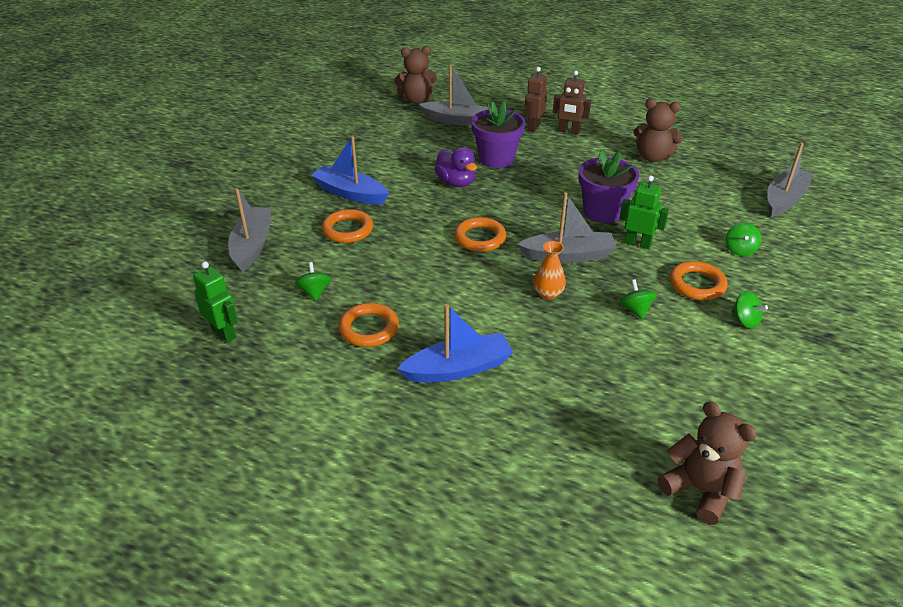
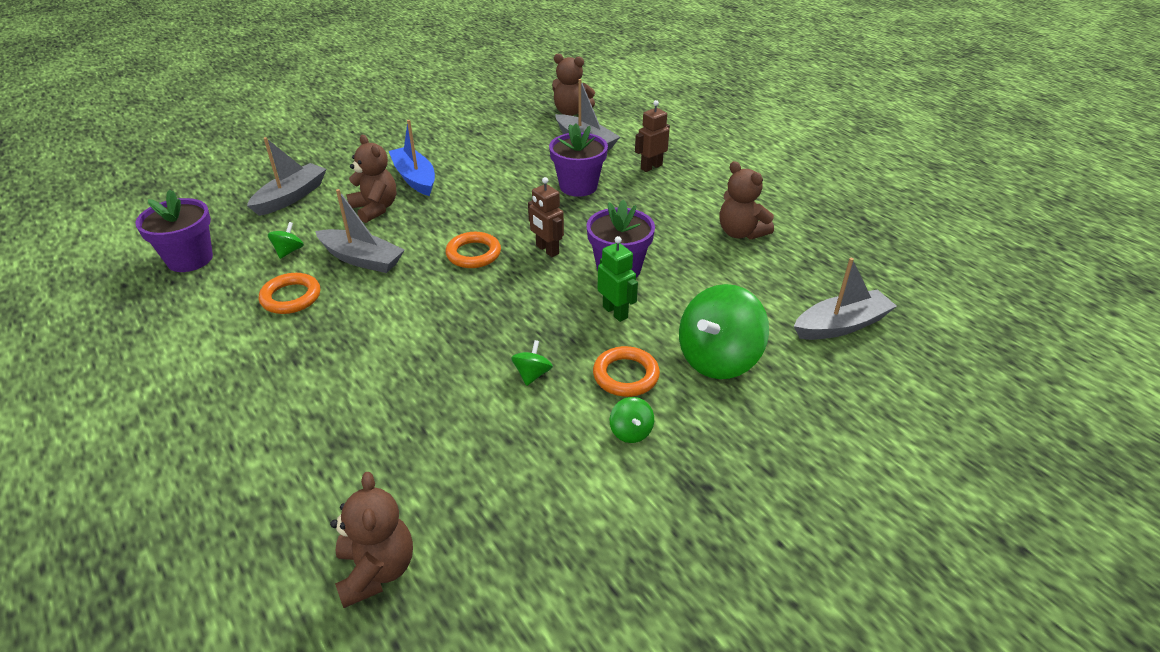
camera: 30 degrees right, 0 degrees up
green robot [193,261,238,343] -> purple flower pot [135,190,213,272]
orange ring [322,209,373,243] -> brown teddy bear [346,135,396,223]
blue boat [397,304,513,383] -> none
purple duck [435,147,477,187] -> none
grey boat [517,192,617,263] -> grey boat moved to [315,189,404,273]
orange vase [533,241,566,300] -> none
brown robot [553,70,591,135] -> brown robot moved to [528,177,564,257]
green spinning top [726,222,761,256] -> green spinning top [679,284,769,379], size x2.25

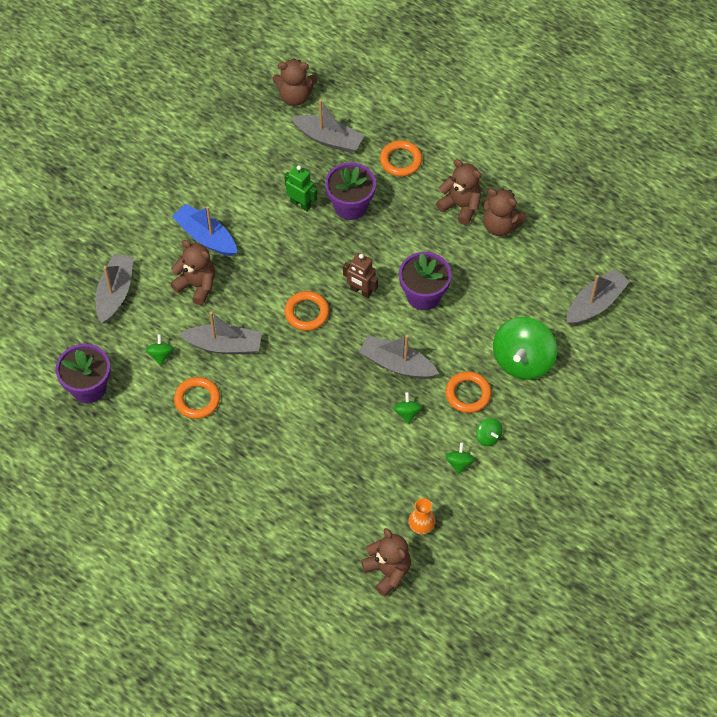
camera: 20 degrees left, 20 degrees up
green robot [597,236,638,322] -> green robot moved to [284,165,317,211]
brown robot [635,100,670,172] -> orange ring [380,140,422,177]
none -> grey boat [359,335,439,379]
none -> orange vase [409,498,436,534]
none -> brown teddy bear [436,159,481,225]
none -> green spinning top [445,443,475,474]

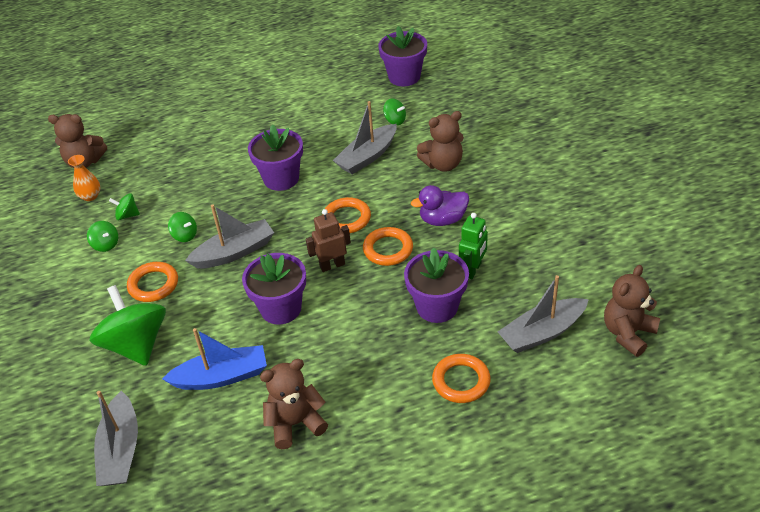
camera: 130 degrees right, 15 degrees down
grey boat [96,254,134,324] -> none
blue boat [172,204,237,256] -> blue boat moved to [162,328,267,390]
orange ring [174,377,220,419] -> orange ring moved to [363,227,413,266]
green robot [284,165,317,211] -> green robot turned 45 degrees counterclockwise [459,213,488,279]
brown teddy bear [436,159,481,225] -> none
green spinning top [476,418,502,446] -> green spinning top moved to [109,193,140,220]
none -> purple flower pot [248,124,303,191]
none -> purple duck [411,185,469,226]

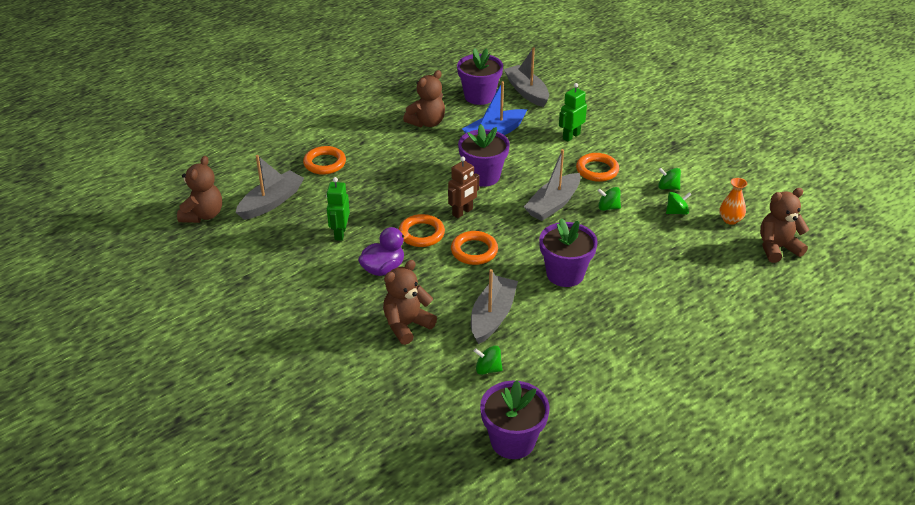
camera: 155 degrees right, 5 degrees down
green spinning top [90,285,166,366] -> green robot [559,83,587,142]
purple flower pot [404,247,469,323] -> purple flower pot moved to [457,48,503,105]

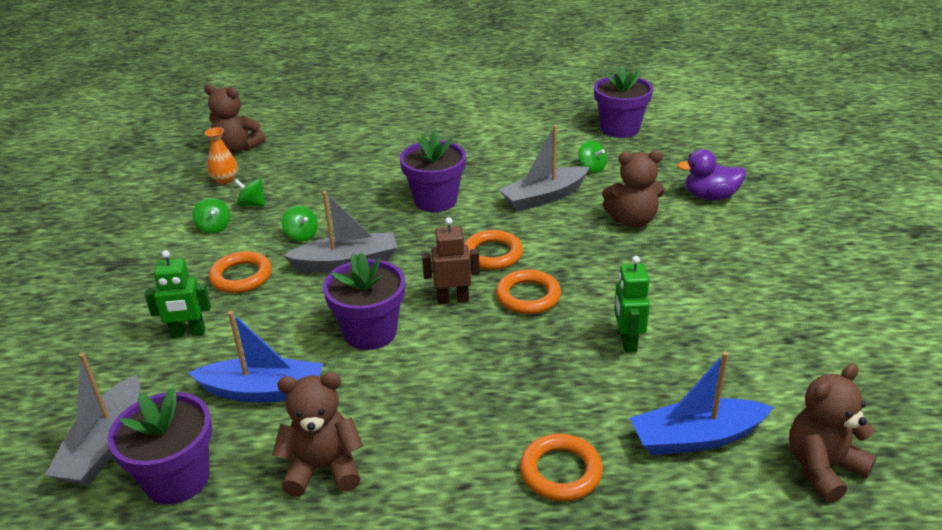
camera: 140 degrees left, 5 degrees down
grey boat [236,155,304,220] -> blue boat [630,352,773,455]
green robot [326,177,350,241] -> green robot turned 135 degrees clockwise [614,256,650,353]
purple duck [358,227,409,276] -> purple duck moved to [677,149,746,200]

